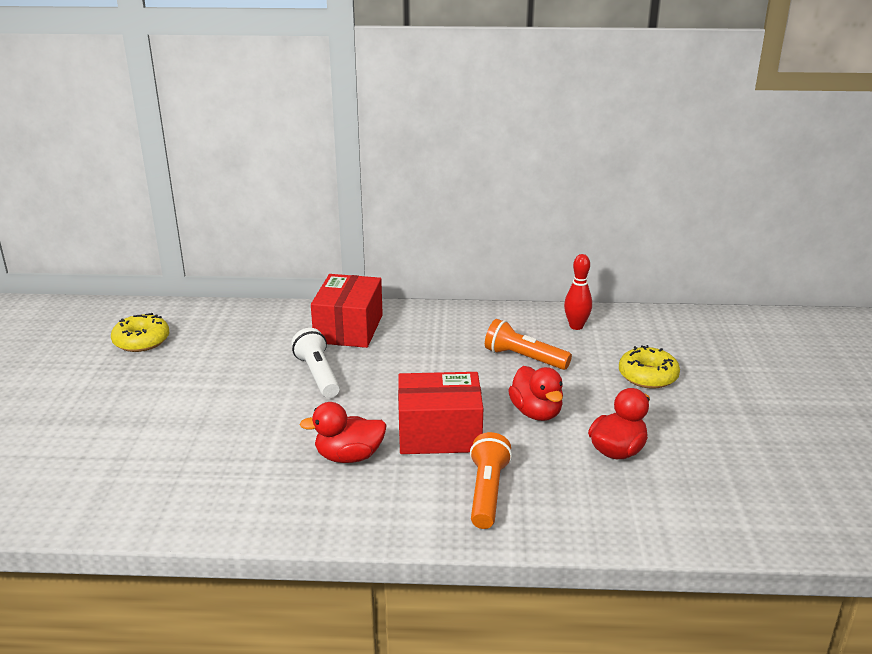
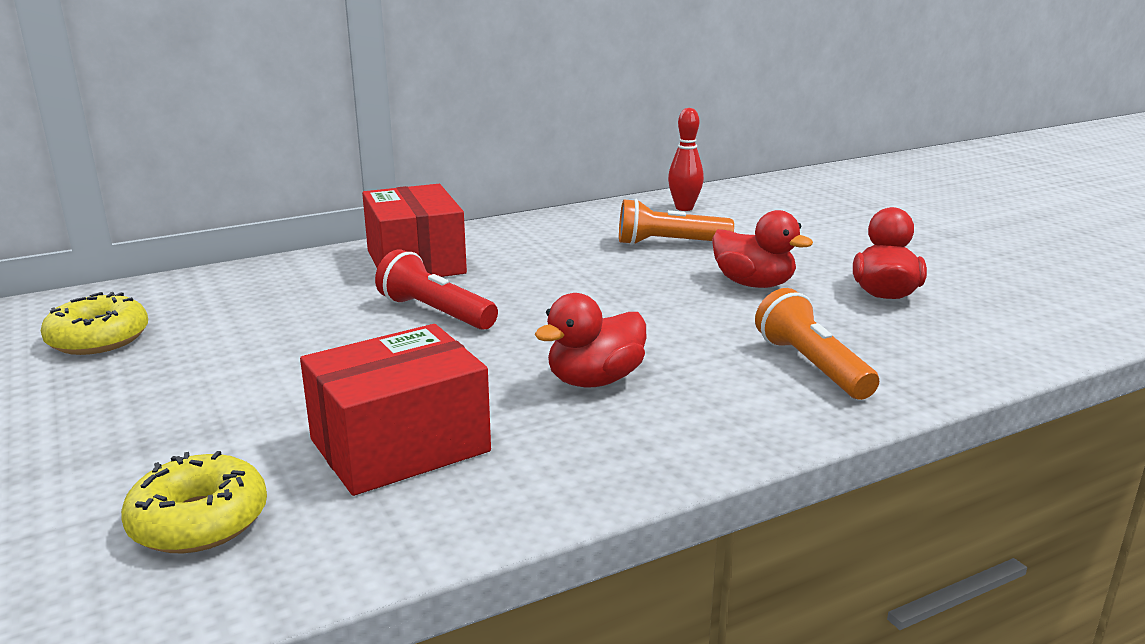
camera: 30 degrees left, 5 degrees down
white flashlight [291,328,340,398] -> red flashlight [375,249,498,330]
red box [398,372,483,454] -> red box moved to [300,324,491,496]
yellow donut [619,345,680,389] -> yellow donut moved to [121,451,267,553]

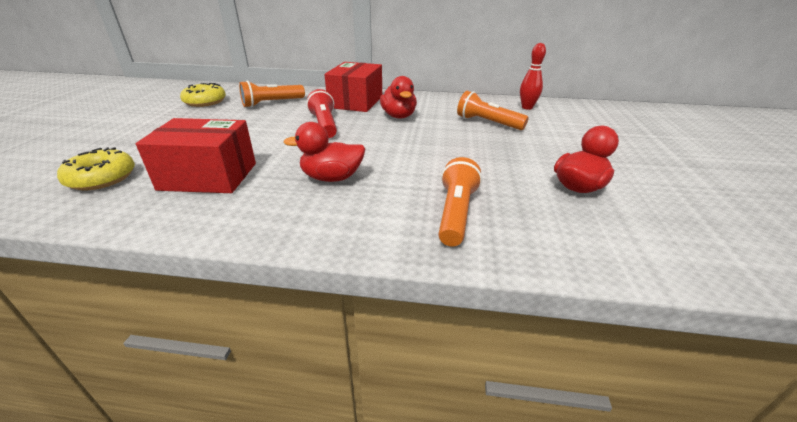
camera: 35 degrees right, 10 degrees up
red duck [712,210,813,288] -> red duck moved to [380,76,417,119]
none -> orange flashlight [239,81,305,108]

